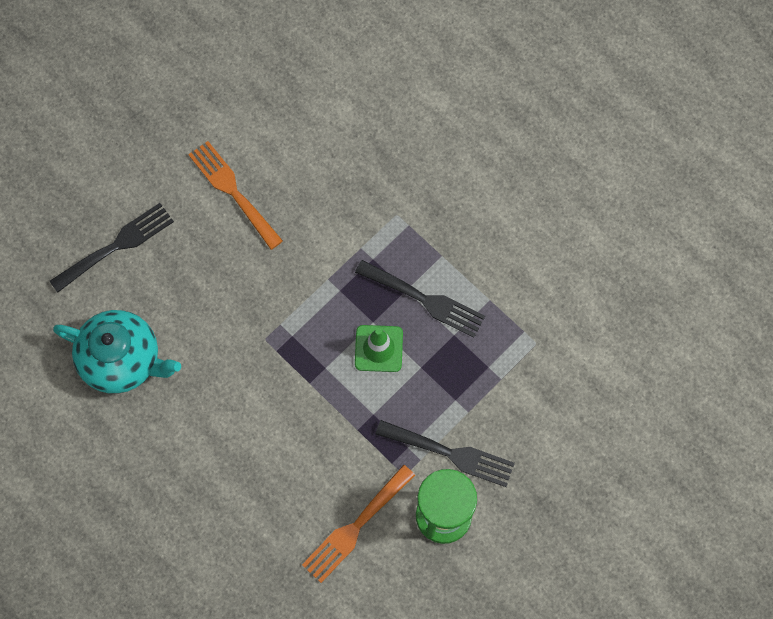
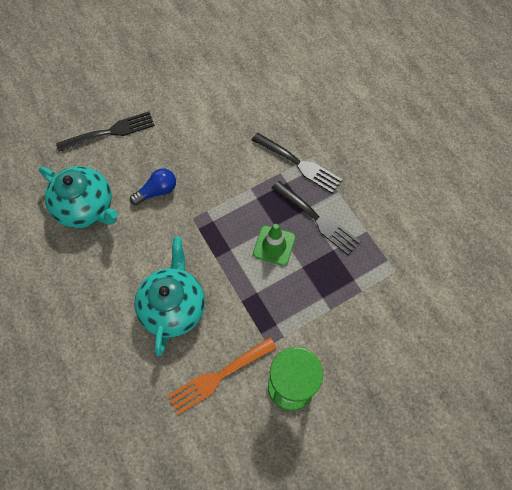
camera: 15 degrees right, 5 degrees down
orange fork [188,141,283,250] -> none
black fork [375,420,515,487] -> black fork moved to [252,133,342,193]
none -> blue light bulb [130,168,176,205]
none -> turquoise teapot [134,237,205,356]

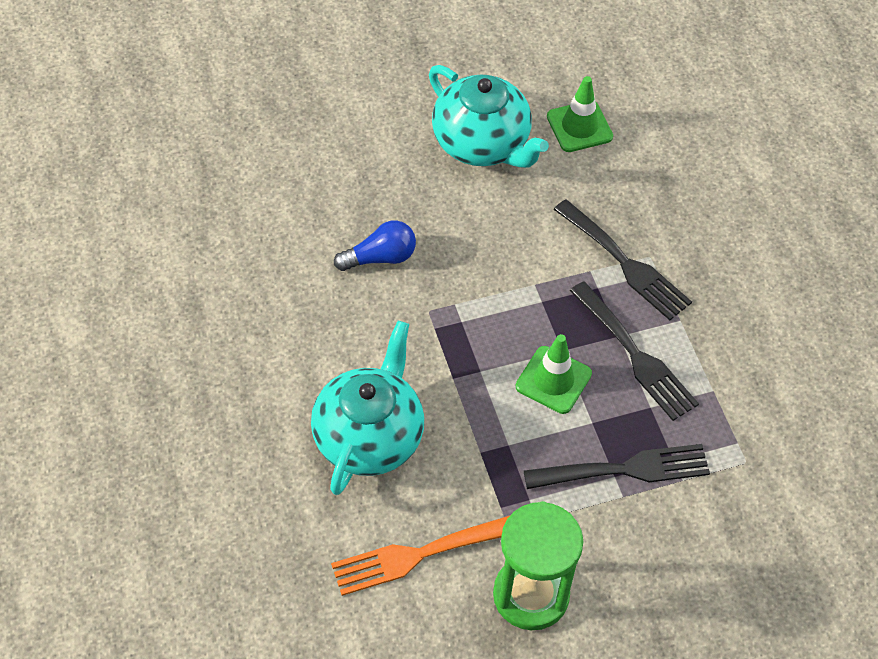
camera: 10 degrees right, 10 degrees down
turquoise teapot [39,166,118,228] -> turquoise teapot moved to [429,65,549,168]
black fork [56,111,155,152] -> black fork moved to [524,444,710,489]
none -> green traffic cone [547,76,613,152]

